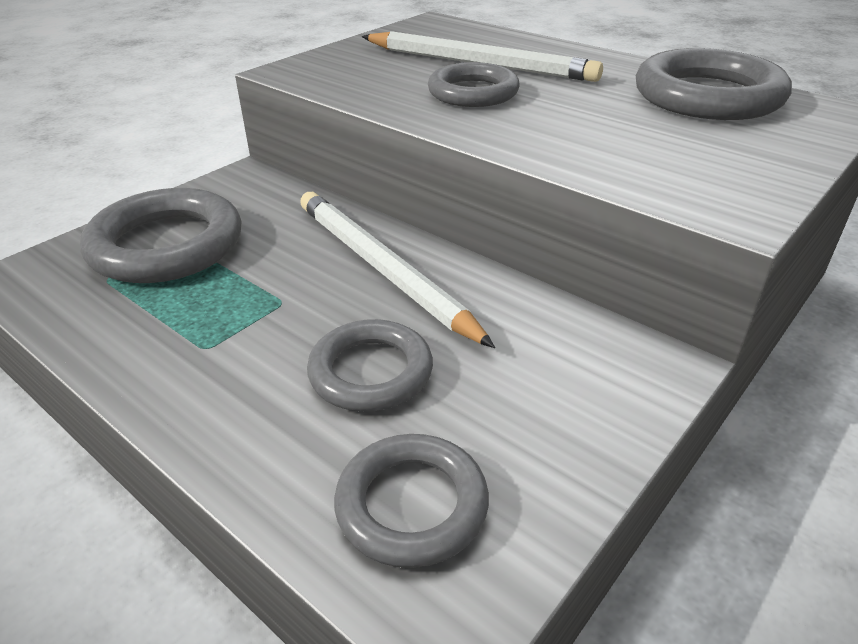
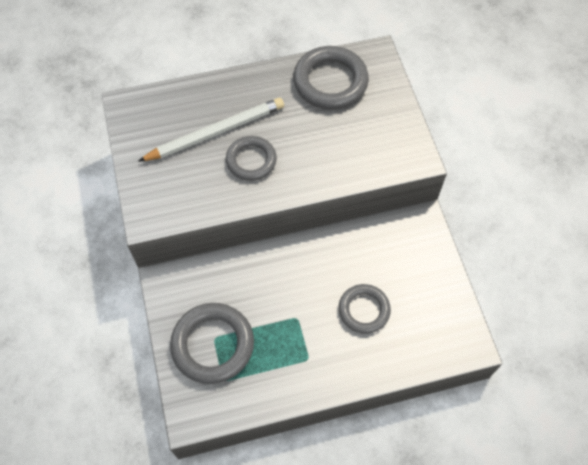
camera: 55 degrees left, 25 degrees up
white pencil [300,192,495,348] -> none
grey ring [334,434,489,568] -> none

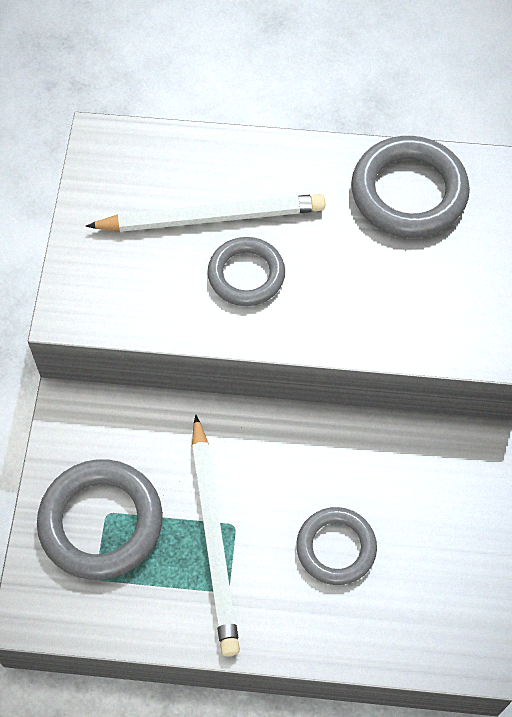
camera: 20 degrees right, 0 degrees up
none -> white pencil [192,415,240,656]

